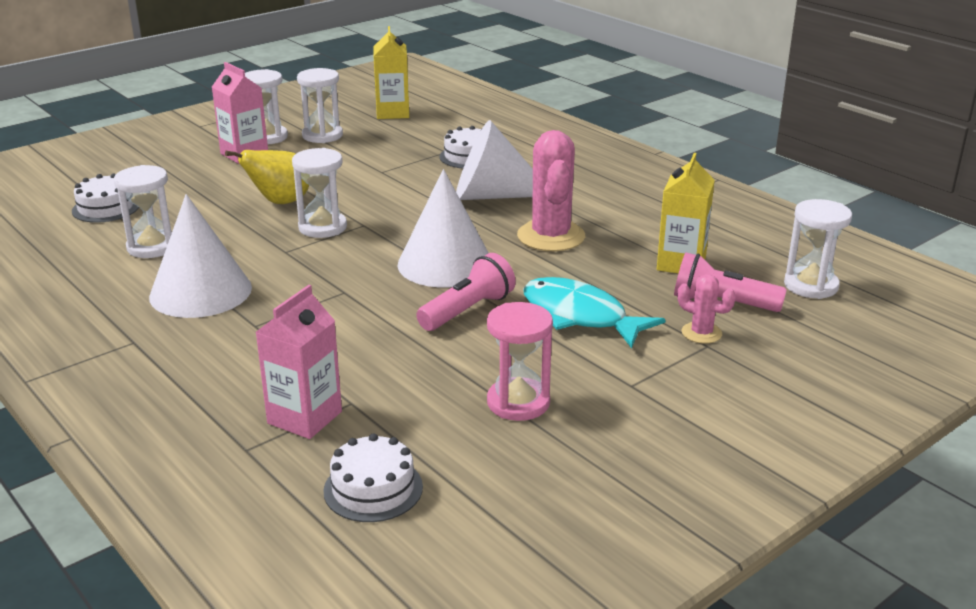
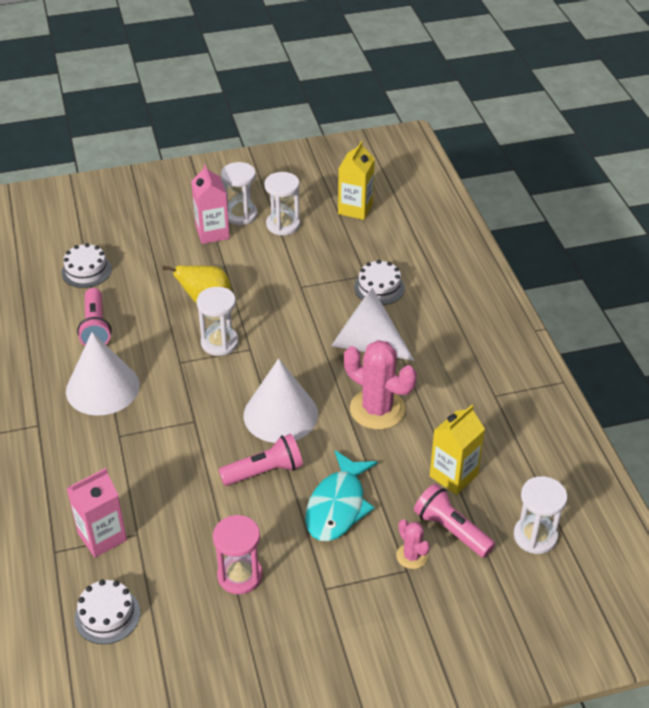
camera: 25 degrees right, 15 degrees up
white hourglass [114,165,172,258] -> pink flashlight [77,288,112,346]
pink cactus [517,130,585,251] -> pink cactus turned 75 degrees counterclockwise [344,340,417,430]
turquoise fish [523,277,666,348] -> turquoise fish turned 135 degrees counterclockwise [305,450,378,541]

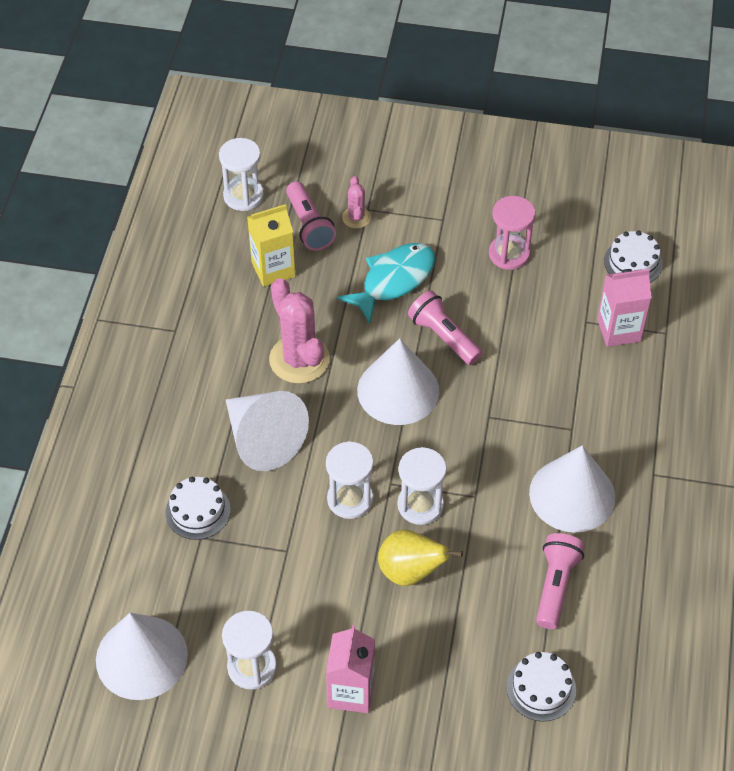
camera: 155 degrees left, 10 degrees up
pink flashlight [218,434,303,486] -> pink flashlight turned 45 degrees clockwise [408,291,482,365]
white hourglass [221,162,258,225] -> white hourglass moved to [326,441,374,519]
yellow carton [338,141,375,220] -> white cone [96,613,188,700]

